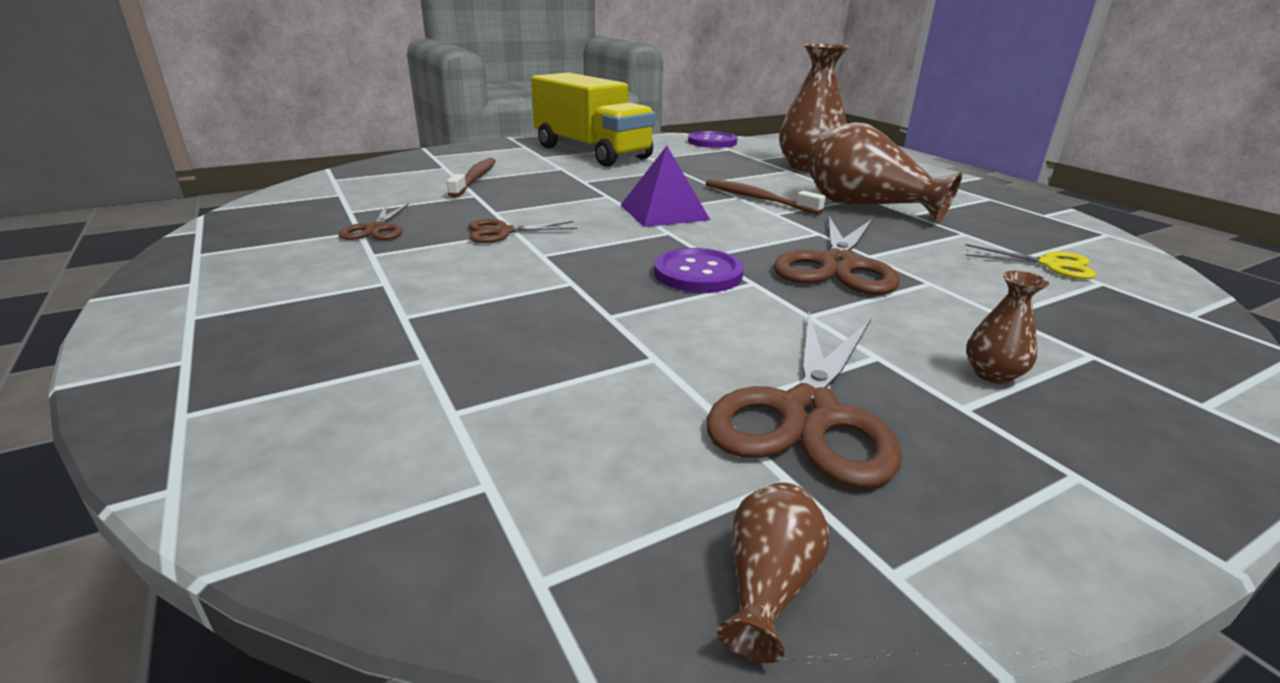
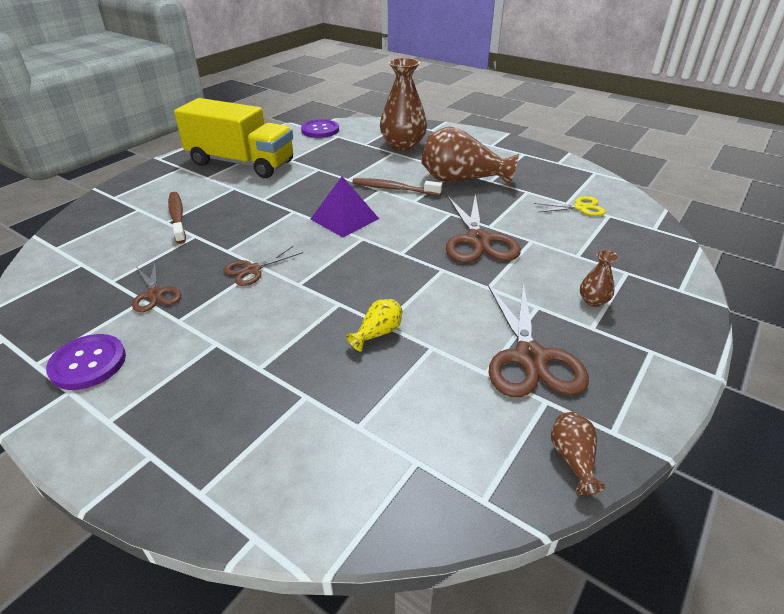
camera: 25 degrees left, 10 degrees up
purple button [654,248,744,293] -> purple button moved to [46,334,126,390]
none -> yellow vase [346,299,402,351]

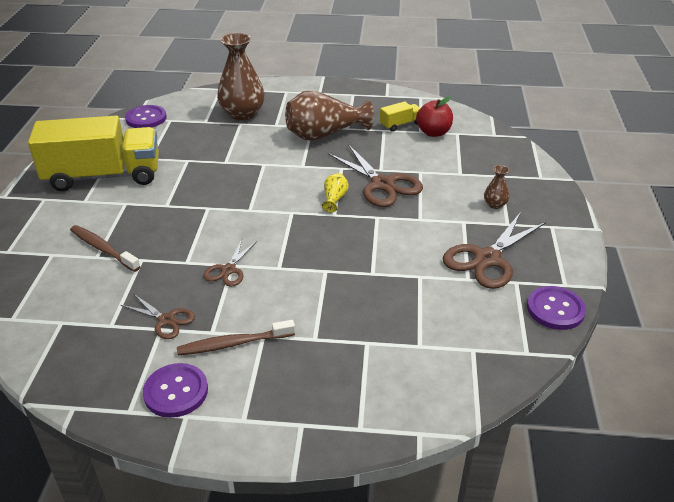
camera: 30 degrees left, 0 degrees up
purple pyramid [310,176,379,237] -> none
yellow vase [346,299,402,351] -> yellow vase moved to [322,173,349,213]
brown toothbrush [352,178,442,196] -> brown toothbrush moved to [177,320,295,355]
brown scissors [488,283,589,397] -> brown scissors turned 75 degrees clockwise [443,213,546,289]
yellow scissors [534,196,606,216] -> red apple [416,96,453,137]
brown vase [551,412,605,495] -> purple button [527,286,586,330]
none -> yellow truck [380,101,420,132]

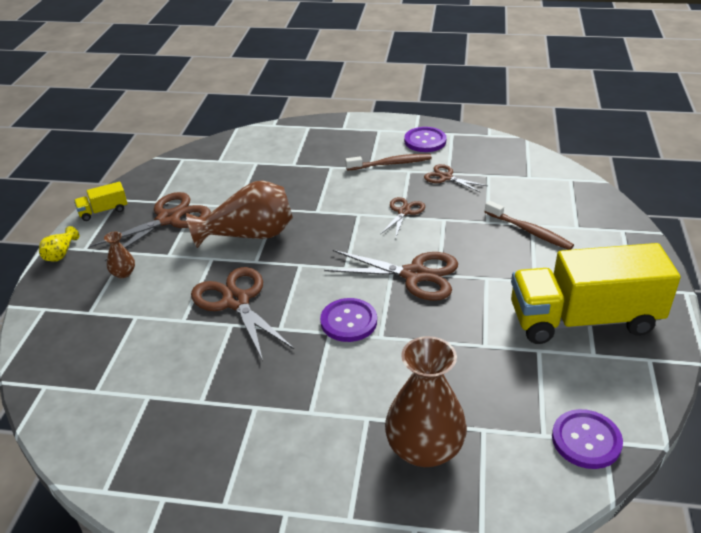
camera: 175 degrees left, 0 degrees up
brown vase [285,90,374,141] -> brown vase moved to [186,180,293,248]
yellow vase [322,173,349,213] -> yellow vase moved to [39,226,79,262]
yellow truck [380,101,420,132] -> yellow truck moved to [74,182,127,221]
red apple [416,96,453,137] -> none
purple button [527,286,586,330] -> purple button moved to [320,298,377,342]
none -> brown scissors [324,250,458,301]

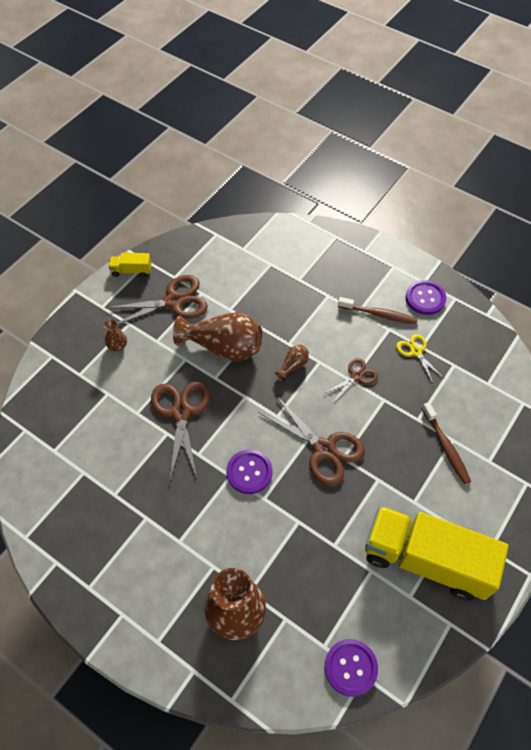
camera: 25 degrees right, 20 degrees up
yellow vase [39,226,79,262] -> none
brown scissors [424,164,487,193] -> yellow scissors [396,334,445,383]
none -> brown vase [275,345,309,381]

